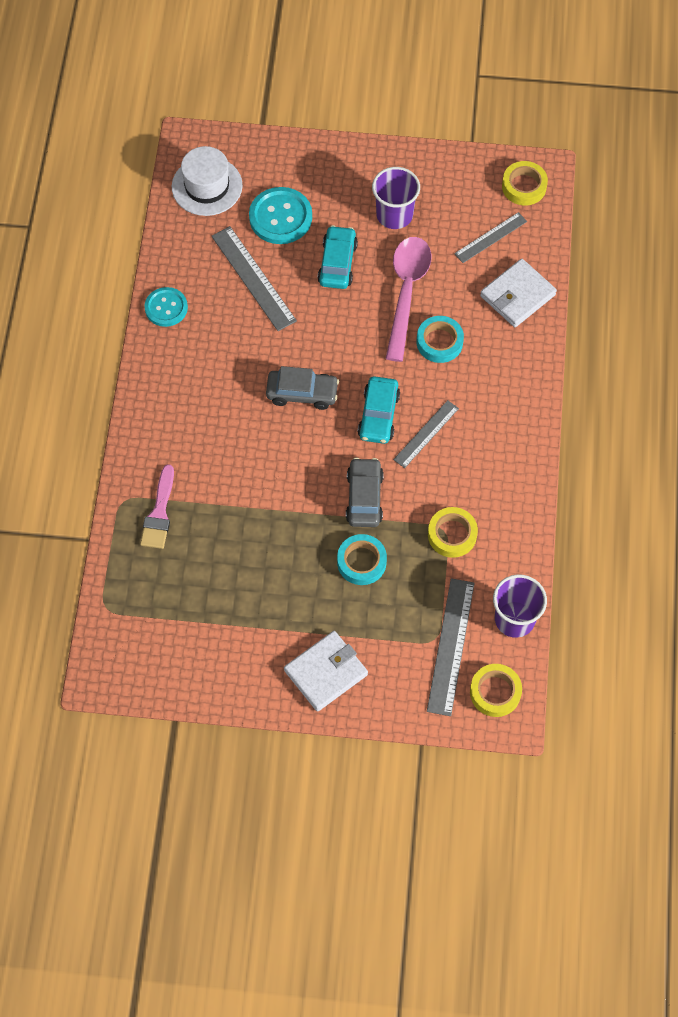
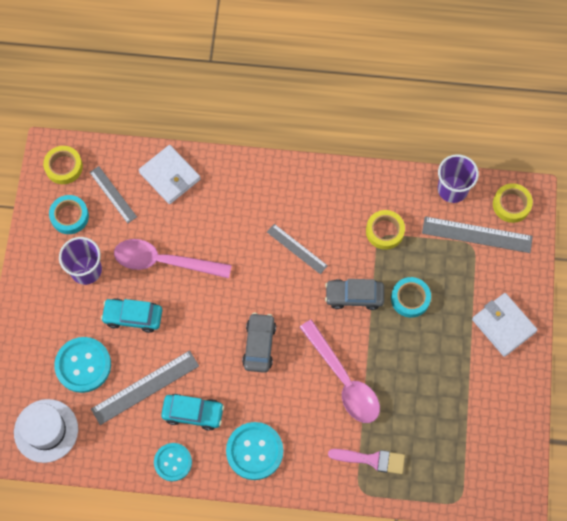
camera: 90 degrees left, 5 degrees up
turquoise car [358,376,400,444] -> turquoise car moved to [161,394,224,431]
turquoise tape [417,316,464,363] -> turquoise tape moved to [49,195,89,234]
none -> turquoise button [226,422,283,480]
none -> pink spoon [299,320,380,423]

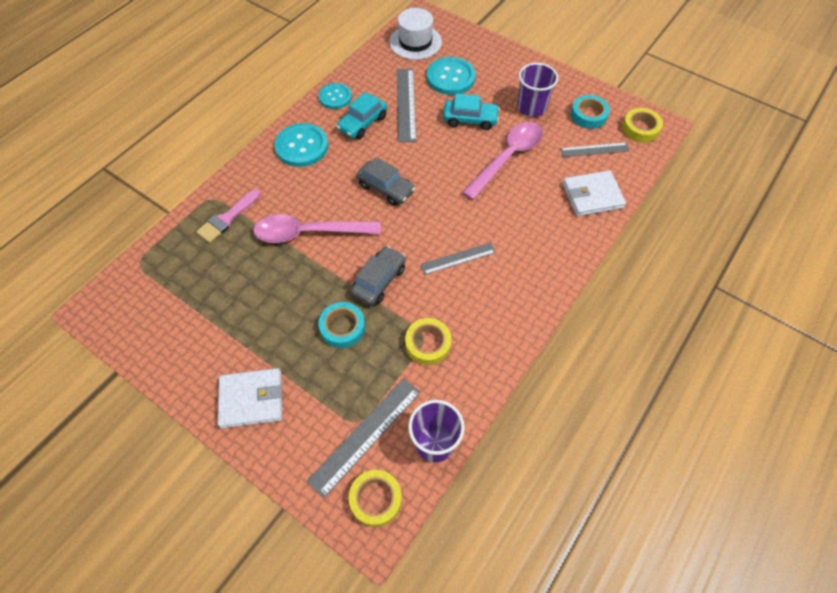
camera: 120 degrees right, 10 degrees down
turquoise car [101,298,162,333] -> turquoise car turned 60 degrees clockwise [443,94,500,130]

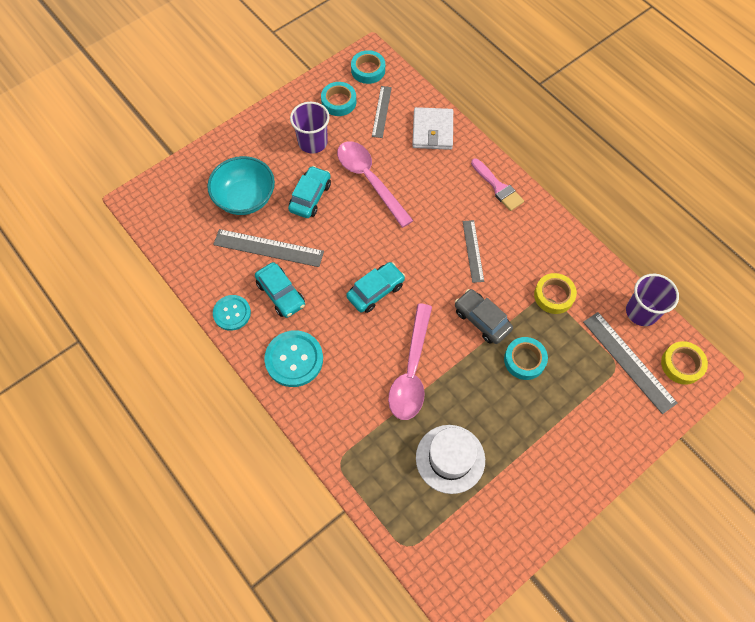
camera: 75 degrees left, 5 degrees up
pink brush [196,189,261,243] -> pink brush moved to [471,159,524,211]
white wallet [218,368,282,428] -> none
grey car [356,157,416,206] -> turquoise car [346,262,405,313]
white hat [389,8,442,60] -> white hat moved to [416,425,485,494]
turquoise button [427,57,476,95] -> turquoise bowl [207,156,275,215]
yellow tape [622,108,663,142] -> turquoise tape [351,50,385,84]

